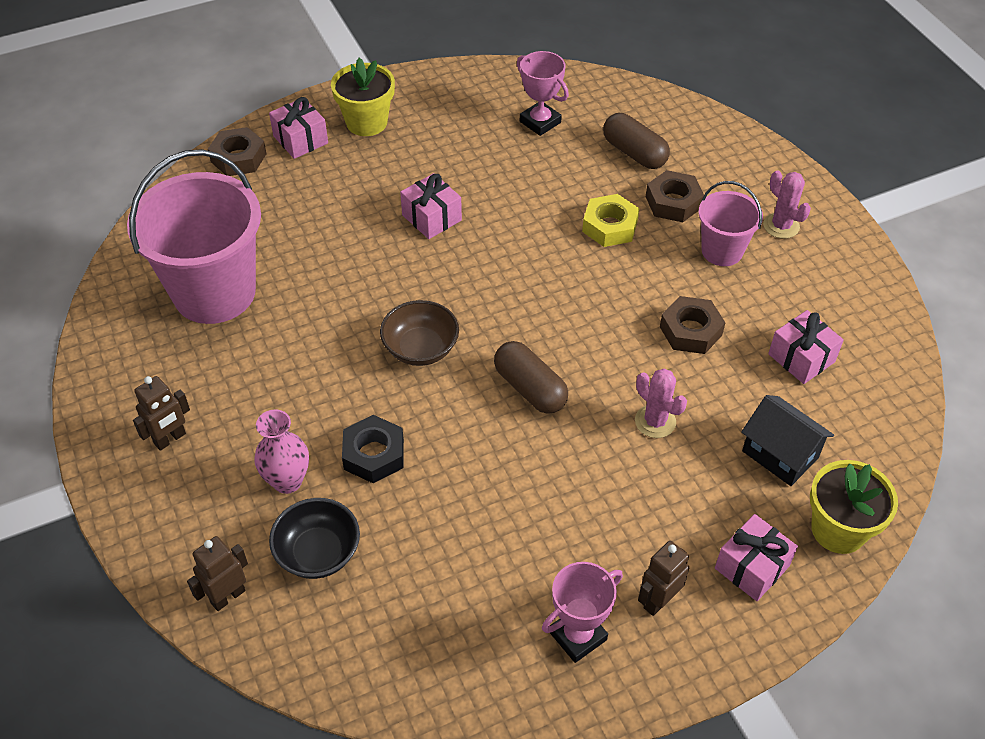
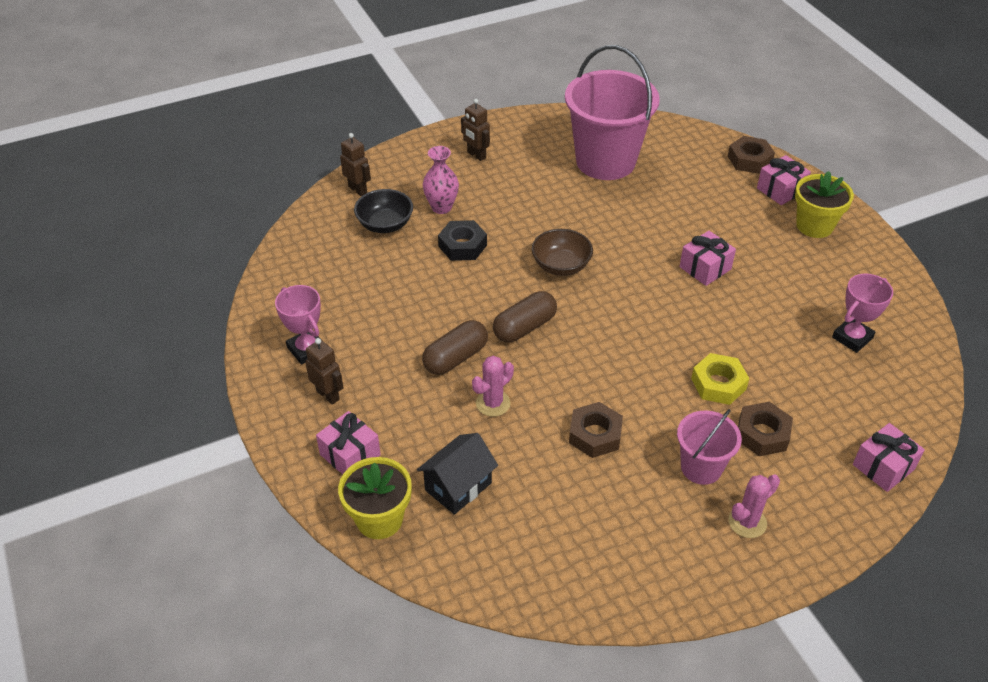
camera: 90 degrees right, 5 degrees down
brown capsule [603,113,670,169] -> brown capsule moved to [422,320,488,375]
pink gift [768,310,844,384] -> pink gift moved to [853,423,925,492]

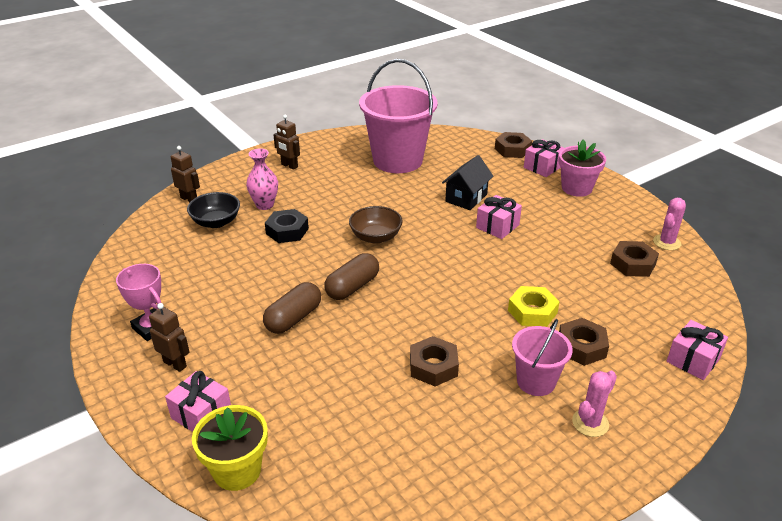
camera: 10 degrees left, 10 degrees down
black house [417,433,498,515] -> black house moved to [442,155,493,210]
pink cactus [472,356,514,417] -> pink cactus moved to [653,198,686,250]
yellow flower pot [795,171,854,238] -> pink flower pot [559,140,606,197]
pink trophy [832,274,893,353] -> brown nut [610,241,659,277]

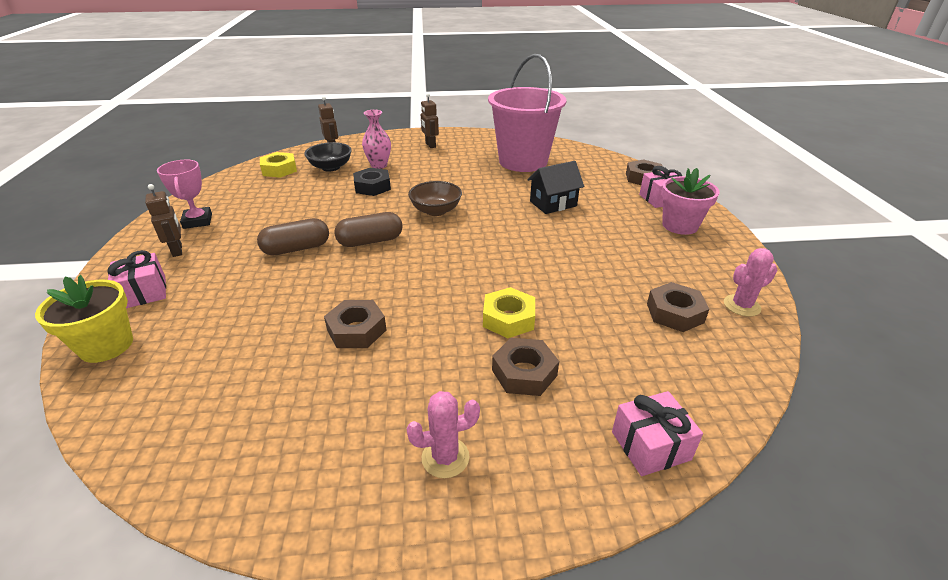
camera: 30 degrees right, 0 degrees up
pink gift [476,195,522,239] -> none
pink bucket [512,319,573,396] -> none
none -> yellow nut [260,152,297,178]

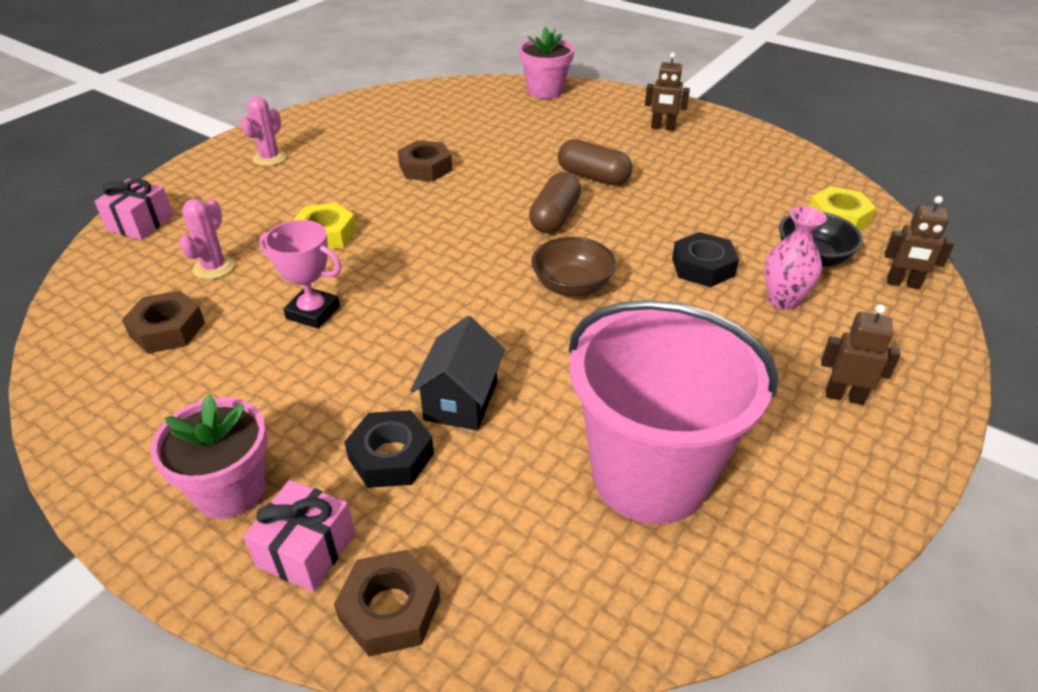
camera: 130 degrees right, 5 degrees up
yellow flower pot [35,275,133,363] -> pink flower pot [519,27,574,99]
pink gift [107,250,166,308] -> none
pink trophy [157,160,212,229] -> pink trophy moved to [259,220,341,329]
brown capsule [257,218,329,255] -> brown capsule turned 75 degrees counterclockwise [558,139,632,186]
brown nut [492,338,559,396] -> none
pink cactus [724,248,777,317] -> pink cactus moved to [179,199,235,279]
none -> black nut [344,410,434,488]

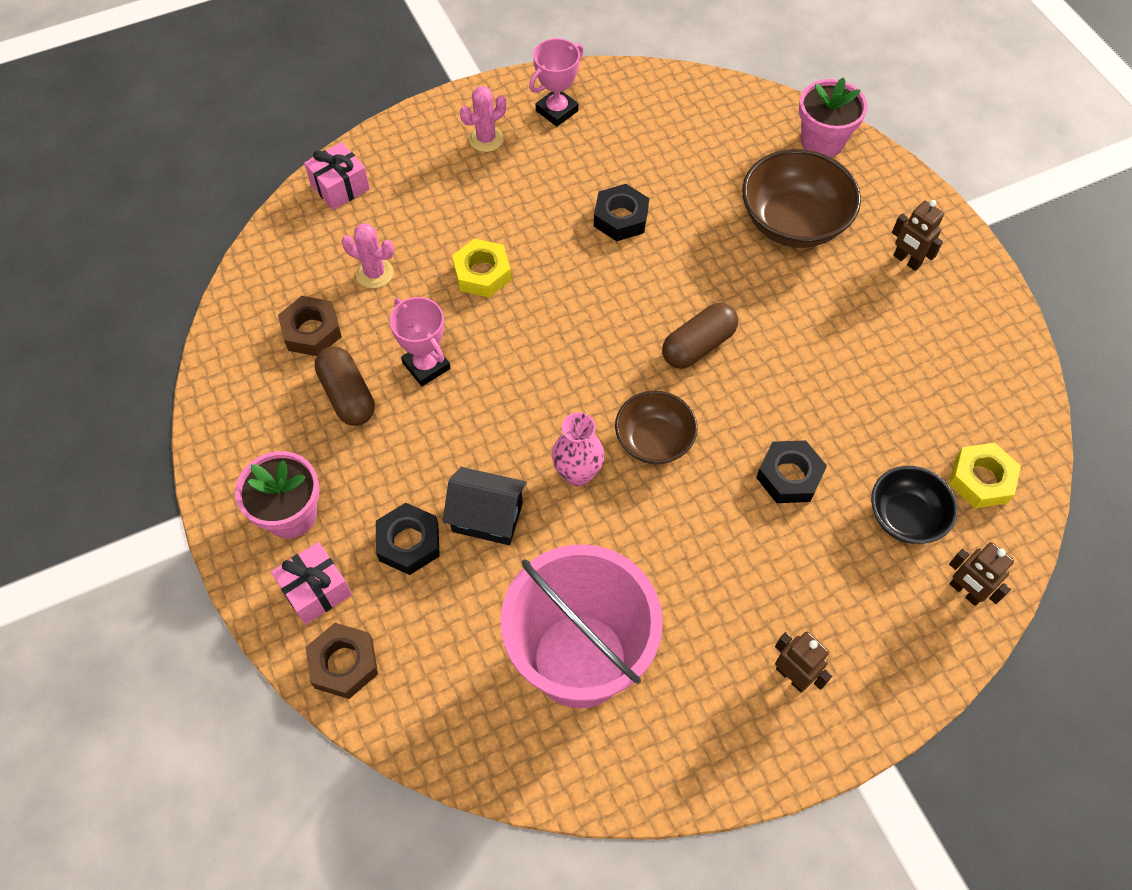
camera: 30 degrees right, 20 degrees up
pink cactus [179,199,235,279] -> pink cactus turned 60 degrees clockwise [341,223,394,288]
brown nut [397,140,452,181] -> black nut [594,184,649,241]
black house [410,316,505,431] -> black house turned 60 degrees clockwise [443,467,527,545]
brown capsule [558,139,632,186] -> brown capsule moved to [315,346,375,426]
pink vase [765,206,827,310] -> pink vase moved to [552,412,604,486]
none -> pink trophy [529,38,584,127]
none -> brown bowl [742,149,861,248]

